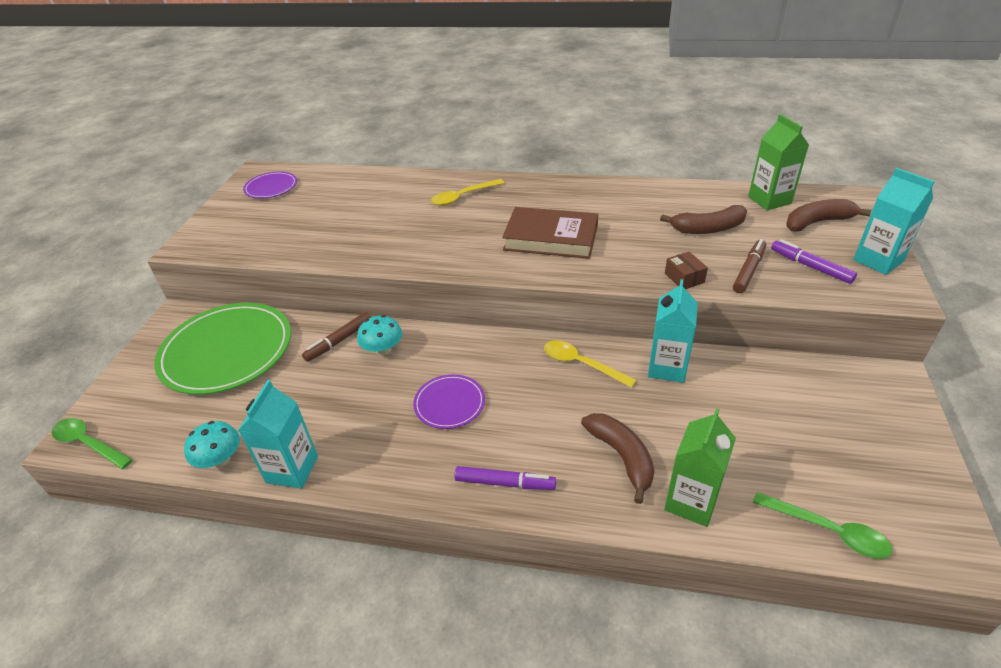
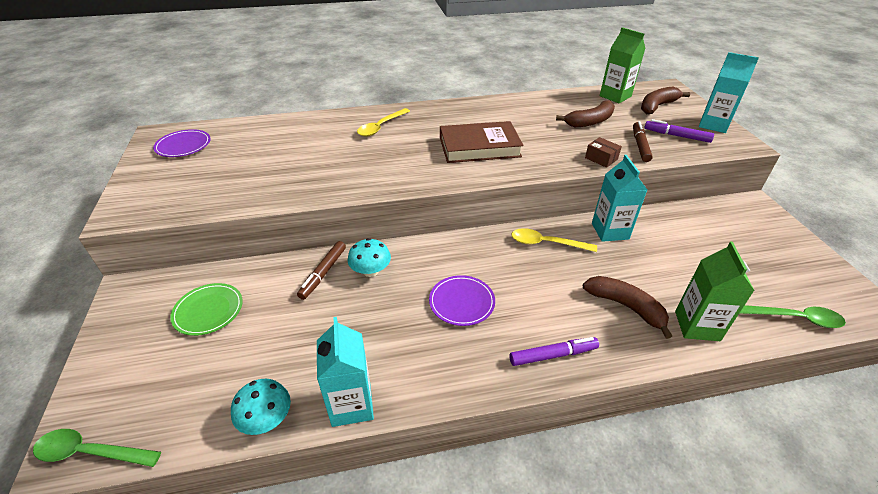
camera: 25 degrees left, 0 degrees up
green plate [154,303,291,395] -> green plate [170,283,243,336], size x0.49

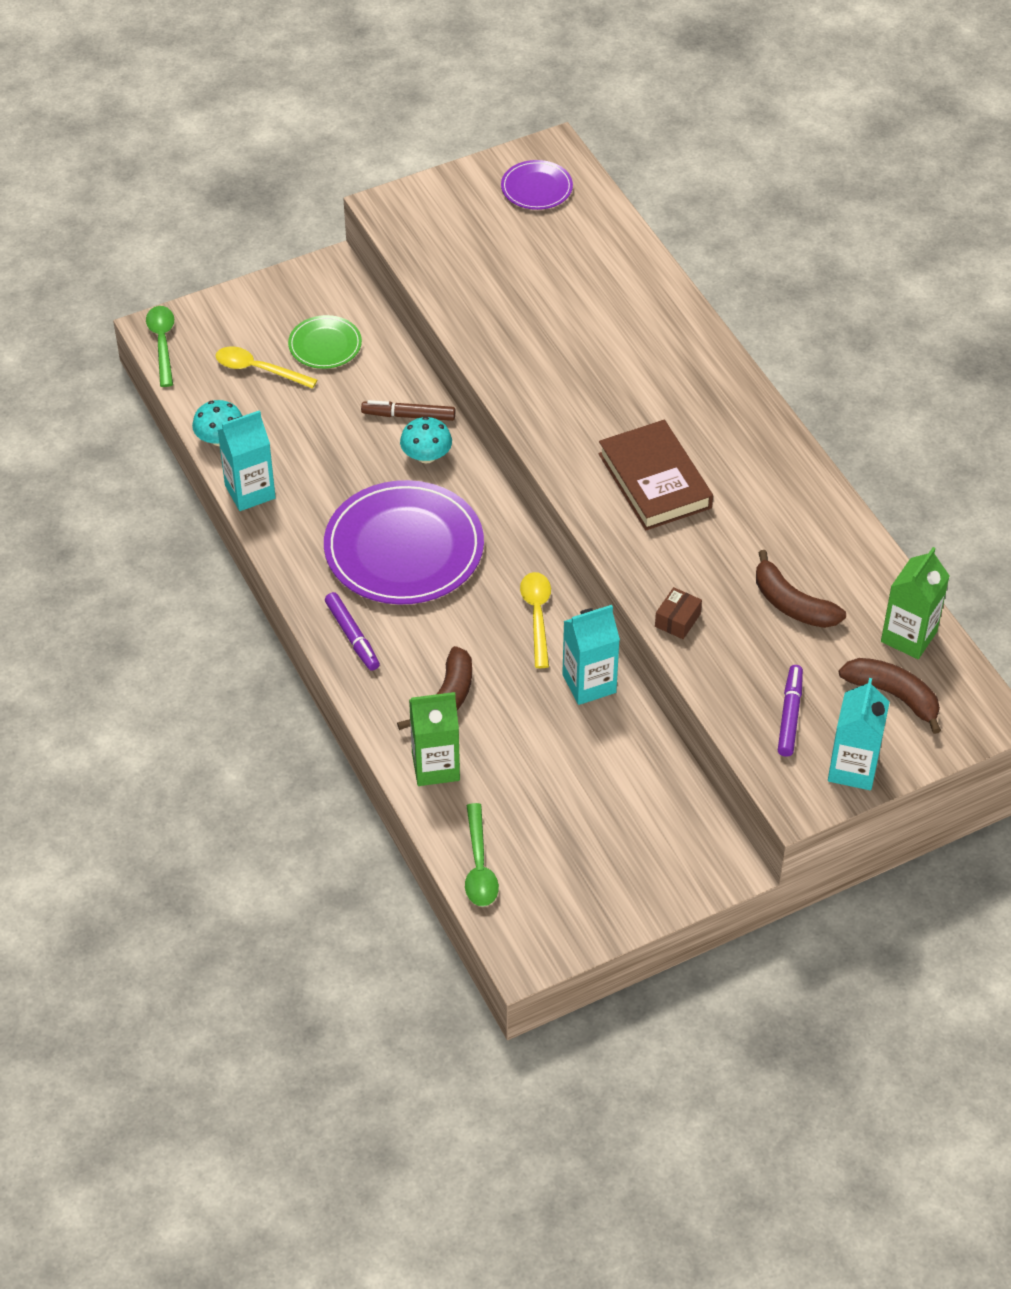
camera: 75 degrees right, 10 degrees up
yellow spoon [357,108,410,136] -> yellow spoon moved to [215,347,317,389]
purple plate [429,275,495,326] -> purple plate [324,480,484,605], size x2.04
brown marker [633,121,653,162] -> none

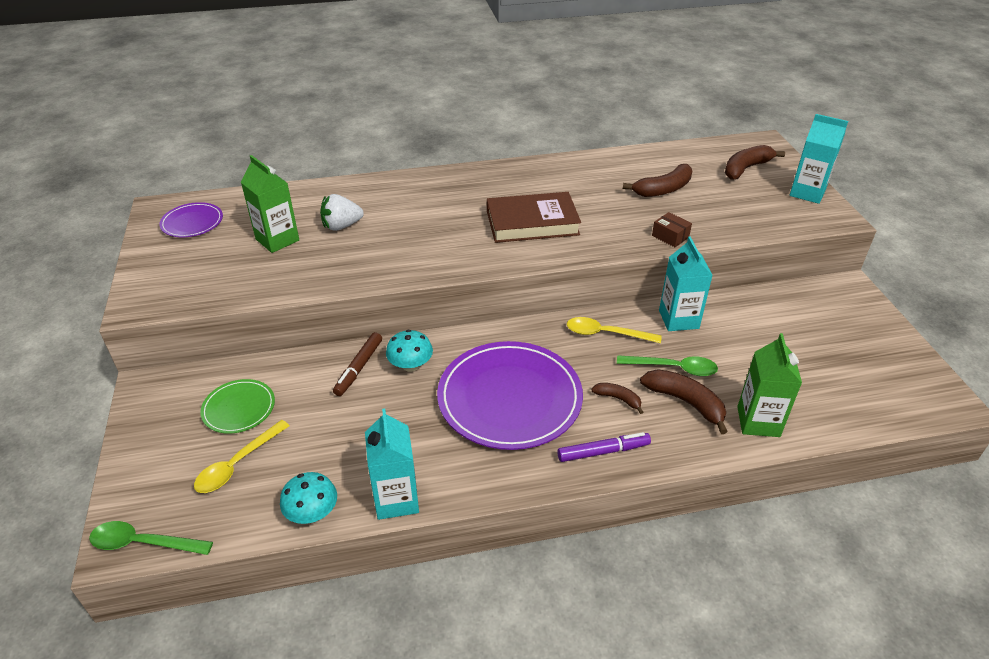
camera: 75 degrees left, 10 degrees down
green spoon [465,803,499,907] -> green spoon moved to [617,355,718,376]
purple marker [778,665,803,757] -> none
green carton [881,547,950,659] -> green carton moved to [241,155,299,253]
none -> white strawberry [320,194,364,231]
none -> brown banana [591,383,643,414]

